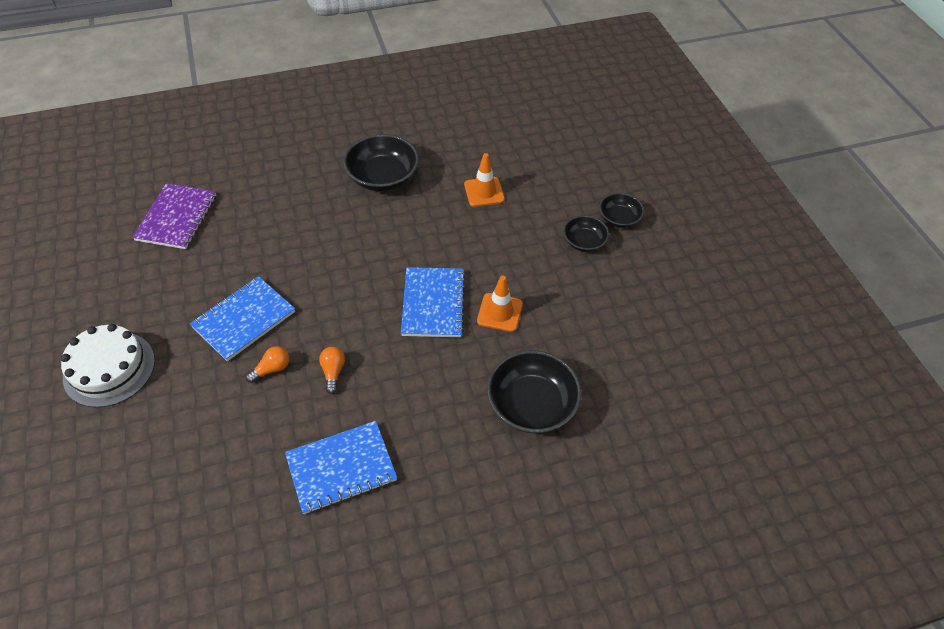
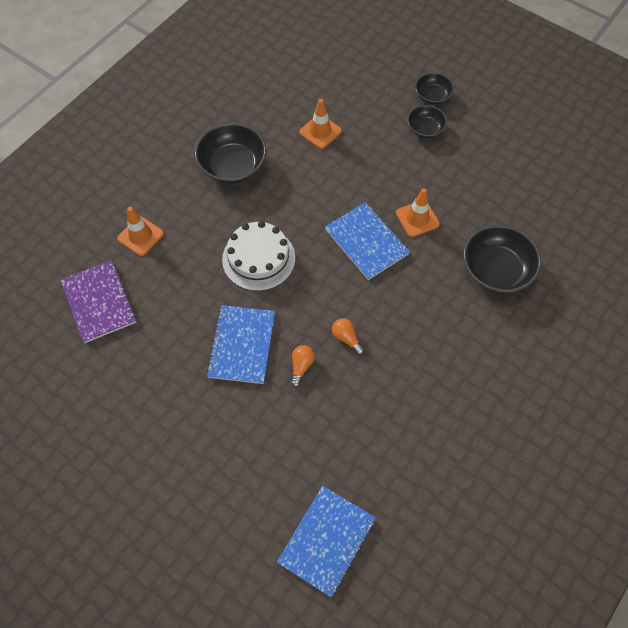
camera: 35 degrees left, 10 degrees up
white cake [61,324,155,408] -> white cake moved to [222,221,295,291]
blue notebook [285,421,397,514] -> blue notebook moved to [277,486,376,597]
none -> orange traffic cone [117,207,164,256]

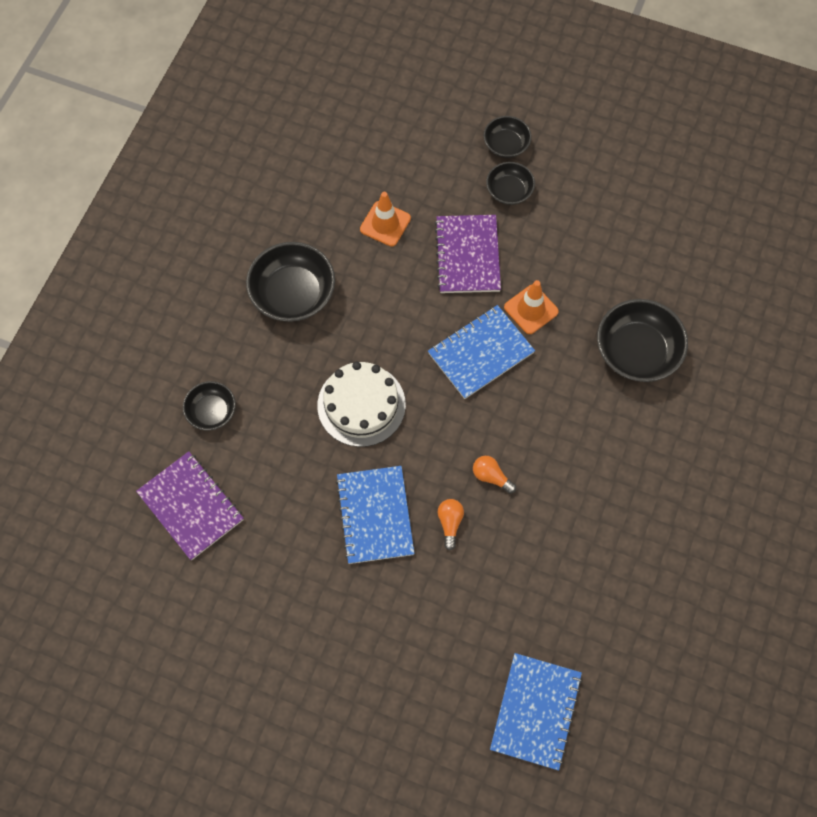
camera: 15 degrees left, 5 degrees up
orange traffic cone [117,207,164,256] -> black bowl [183,381,236,431]
blue notebook [325,202,410,280] -> blue notebook turned 75 degrees counterclockwise [428,305,535,399]
none -> purple notebook [435,215,501,293]

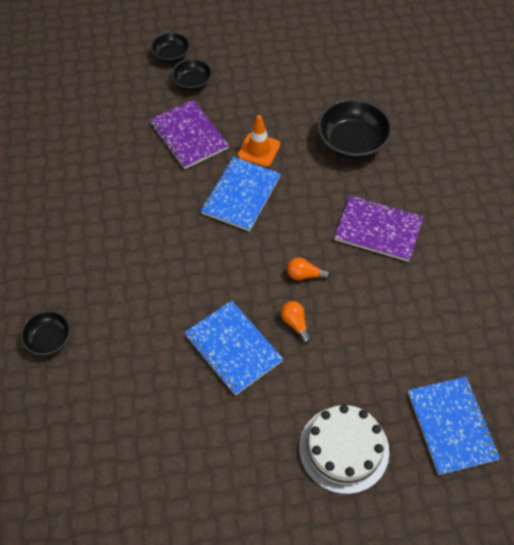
camera: 30 degrees left, 10 degrees down
purple notebook [136,451,244,560] -> purple notebook moved to [334,195,423,262]
black bowl [246,242,335,322] -> none
white cake [317,362,406,447] -> white cake moved to [299,404,389,494]
orange traffic cone [360,192,411,247] -> none

